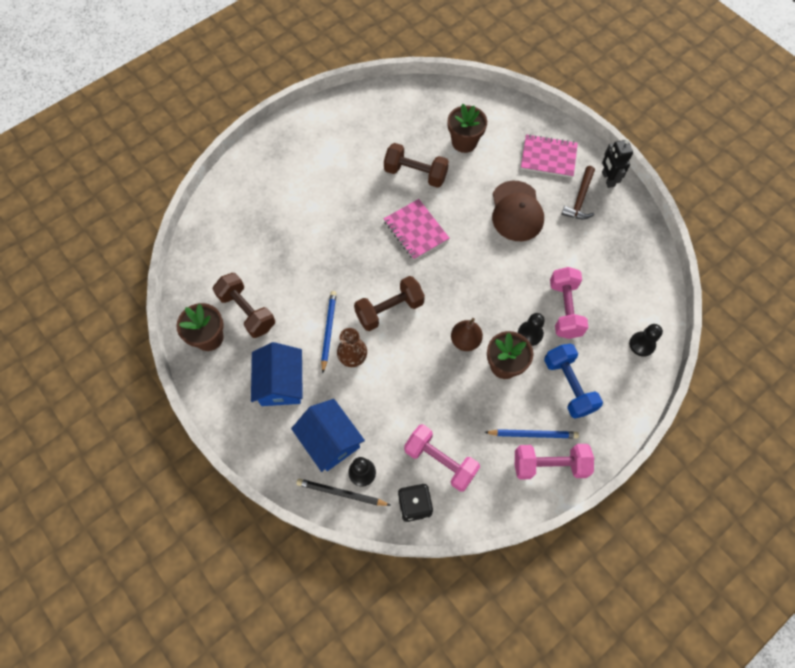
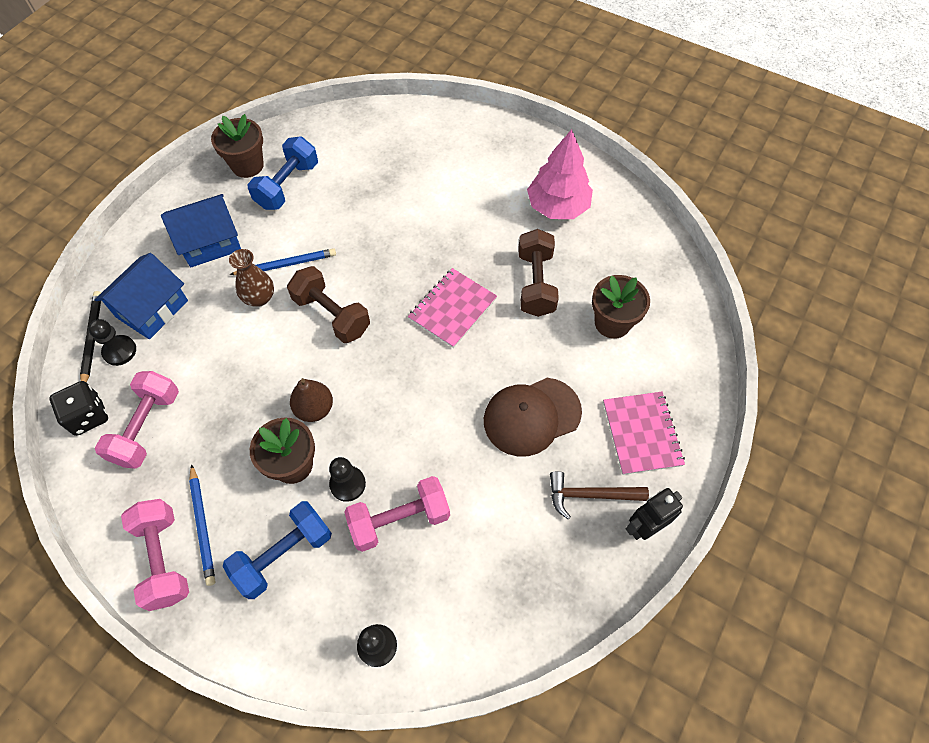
camera: 70 degrees right, 5 degrees down
brown dumbbell [212,273,275,338] -> blue dumbbell [247,137,318,210]
none -> pink tree [527,129,593,219]

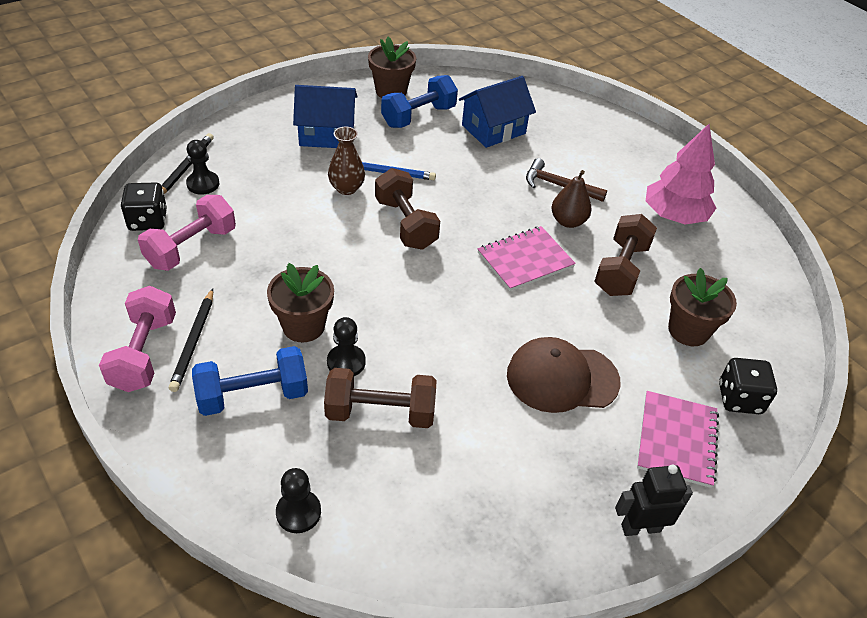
camera: 20 degrees right, 15 degrees down
blue house [95,253,188,339] -> blue house moved to [459,76,536,148]
blue pencil [189,464,215,586] -> black pencil [169,289,213,392]
brown pear [290,378,333,422] -> brown pear moved to [552,170,592,228]
pink dumbbell [344,476,450,552] -> brown dumbbell [324,368,436,428]
brown hammer [550,471,649,519] -> brown hammer moved to [526,158,607,202]
none -> black dice [719,358,777,414]

